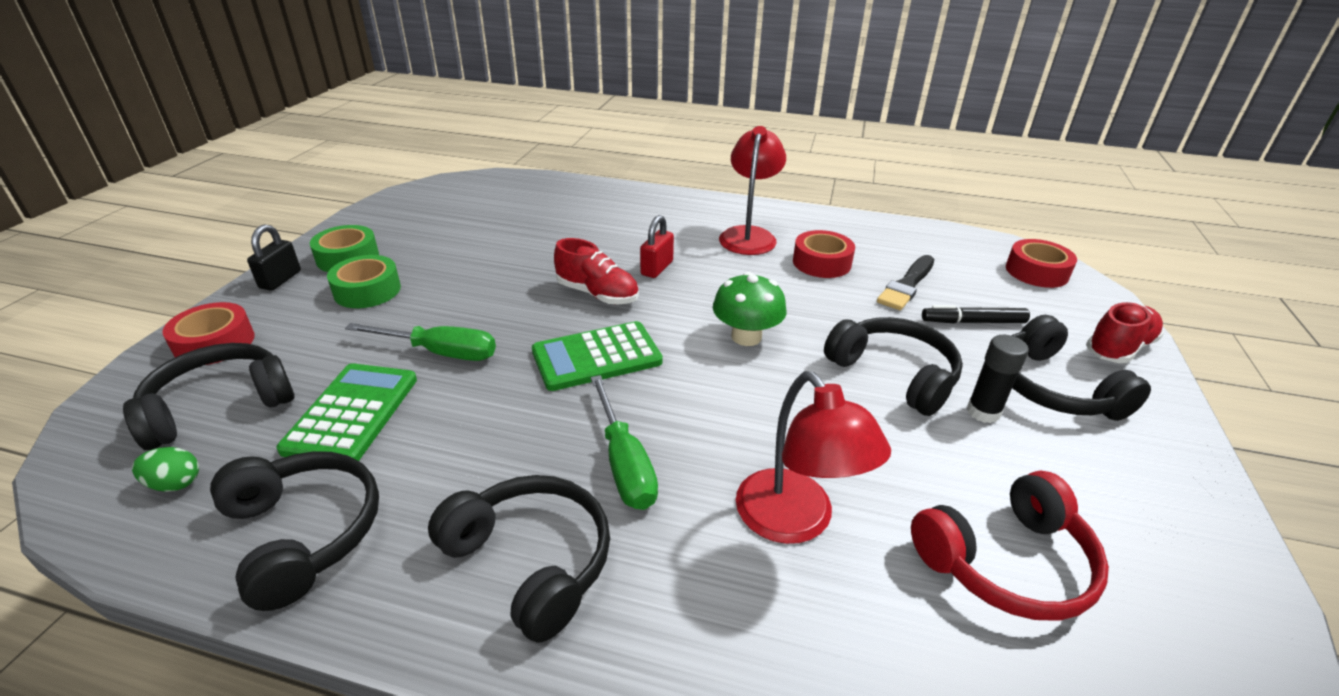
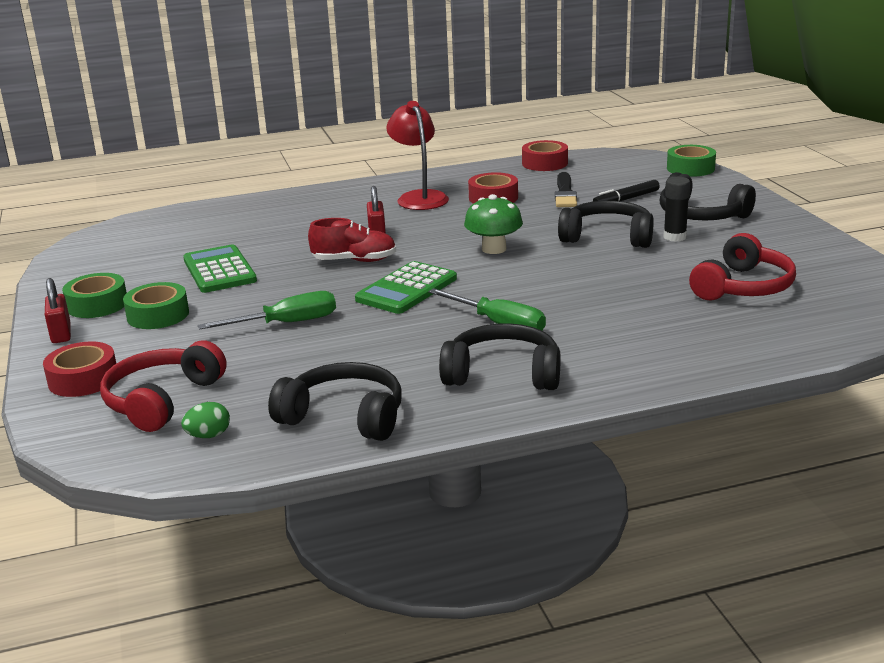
camera: 30 degrees left, 10 degrees down
black headphones [123,343,295,450] -> red headphones [100,341,227,432]
black padlock [247,224,301,291] -> red padlock [45,278,71,343]
green calculator [276,363,417,461] -> green calculator moved to [183,244,257,293]
red lamp [736,371,891,544] -> none
red tape [1006,239,1077,288] -> red tape moved to [522,140,568,171]
red shoe [1086,302,1164,363] -> none
none -> green tape [667,145,716,177]

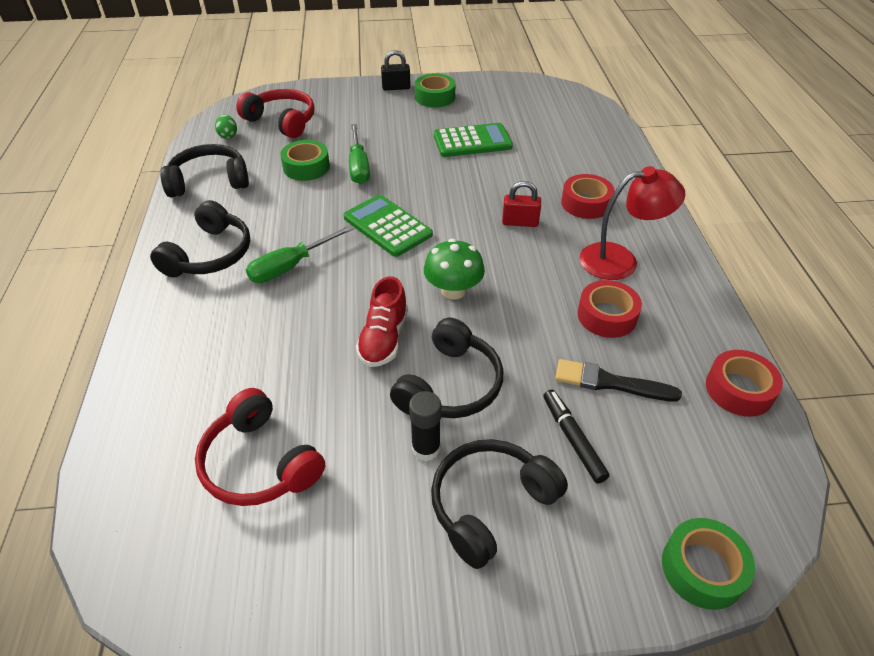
camera: 100 degrees right, 20 degrees up
red tape [43,341,116,397] -> red tape moved to [561,174,615,219]
red padlock [45,278,71,343] -> black padlock [381,50,411,90]
green tape [123,282,189,329] -> green tape moved to [280,140,330,181]
black headphones [268,362,402,441] -> black headphones turned 135 degrees counterclockwise [160,144,249,197]
red shoe [308,218,396,262] -> red shoe moved to [356,276,408,367]

